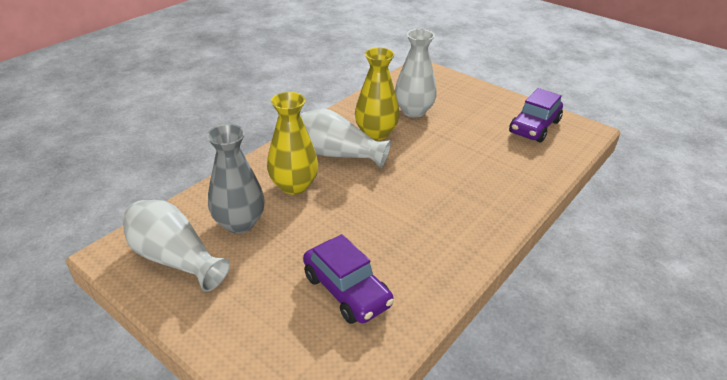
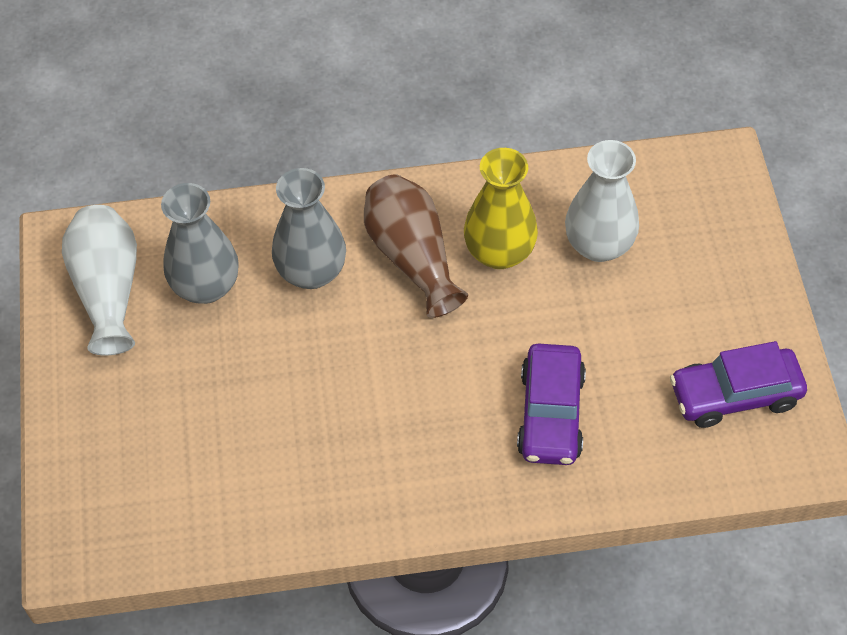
camera: 45 degrees right, 20 degrees up
yellow vase [267,92,318,195] -> grey vase [272,168,346,289]
white vase [300,108,391,168] -> brown vase [364,174,468,318]
purple car [303,234,394,324] -> purple car moved to [517,343,586,465]

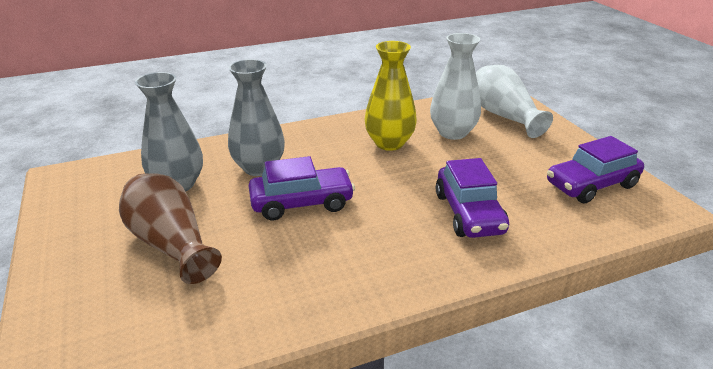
camera: 15 degrees left, 25 degrees down
white vase [62,205,137,355] -> white vase moved to [476,65,553,138]
brown vase [364,174,468,318] -> brown vase moved to [119,173,222,284]
none -> purple car [249,156,355,220]

